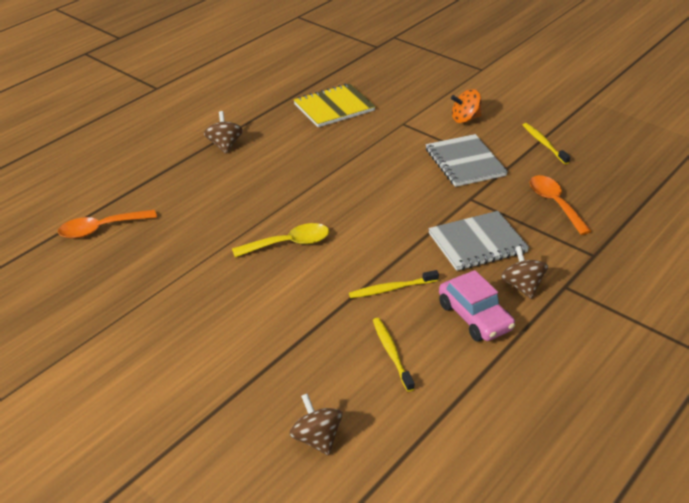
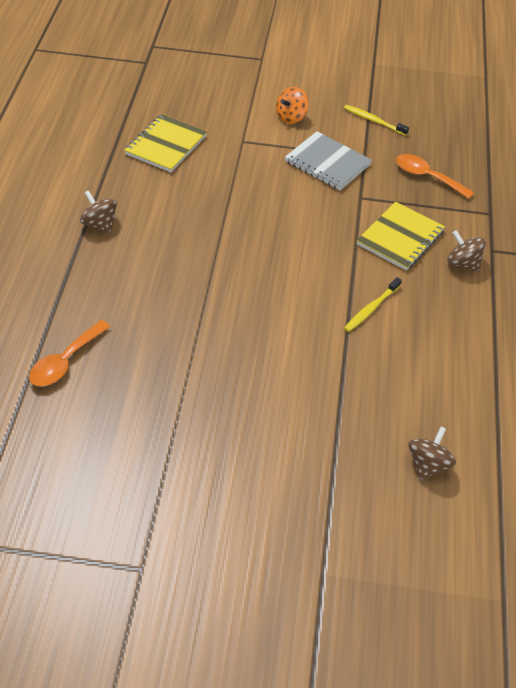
camera: 35 degrees left, 10 degrees up
yellow spoon [232,223,329,257] -> none
brown spinning top [289,393,342,456] -> brown spinning top turned 90 degrees clockwise [408,427,456,481]
yellow toothbrush [373,318,415,392] -> none
grey notebook [428,211,529,271] -> yellow notebook [356,201,445,270]
pink car [439,270,515,342] -> none

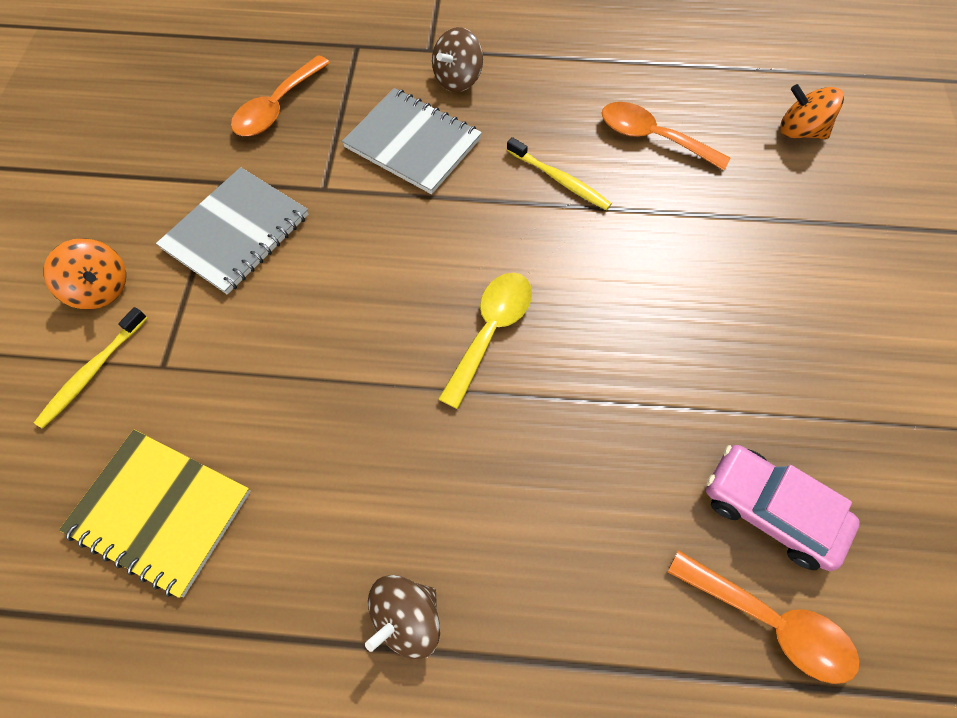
camera: 90 degrees left, 15 degrees up
yellow toothbrush [344,105,409,136] -> yellow toothbrush moved to [34,307,147,429]
yellow notebook [356,201,445,270] -> grey notebook [342,88,482,194]
brown spinning top [408,427,456,481] -> orange spinning top [780,84,844,139]
none -> yellow spoon [438,273,532,409]
none -> orange spoon [602,102,730,171]
none -> pink car [706,445,860,571]

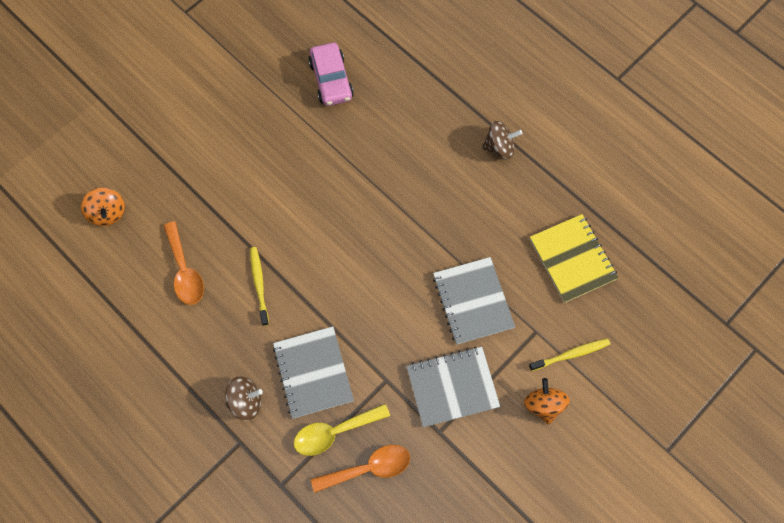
camera: 140 degrees left, 5 degrees up
yellow spoon [438,273,532,409] -> yellow spoon moved to [294,404,390,456]
orange spoon [668,550,860,684] -> none
none -> grey notebook [433,257,515,345]

